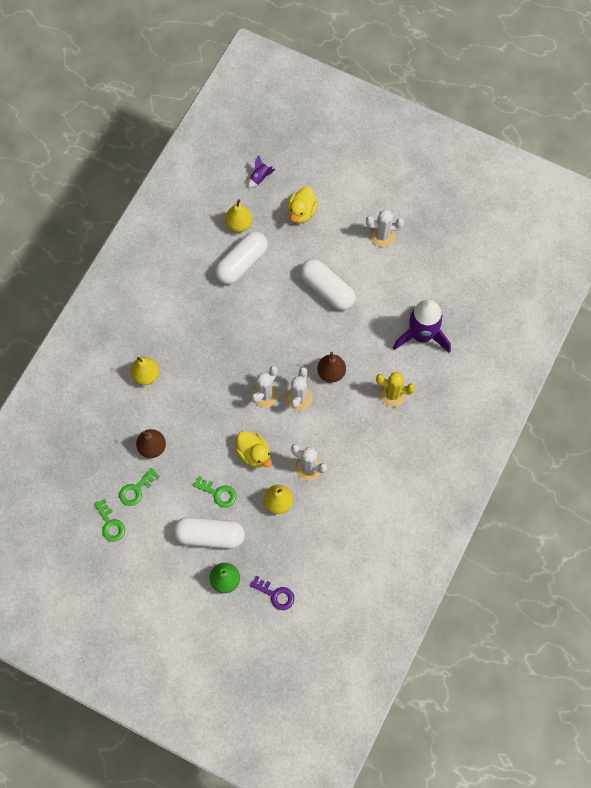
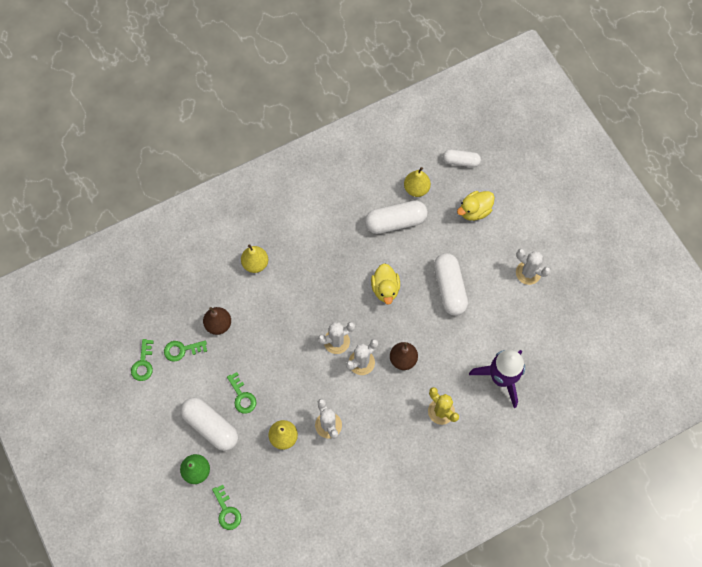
camera: 35 degrees right, 0 degrees up
yellow duck [236,431,272,468] -> yellow duck moved to [371,263,400,305]
purple rocket [248,155,275,188] -> white capsule [443,149,481,167]
purple key [250,576,294,610] -> green key [212,485,241,530]

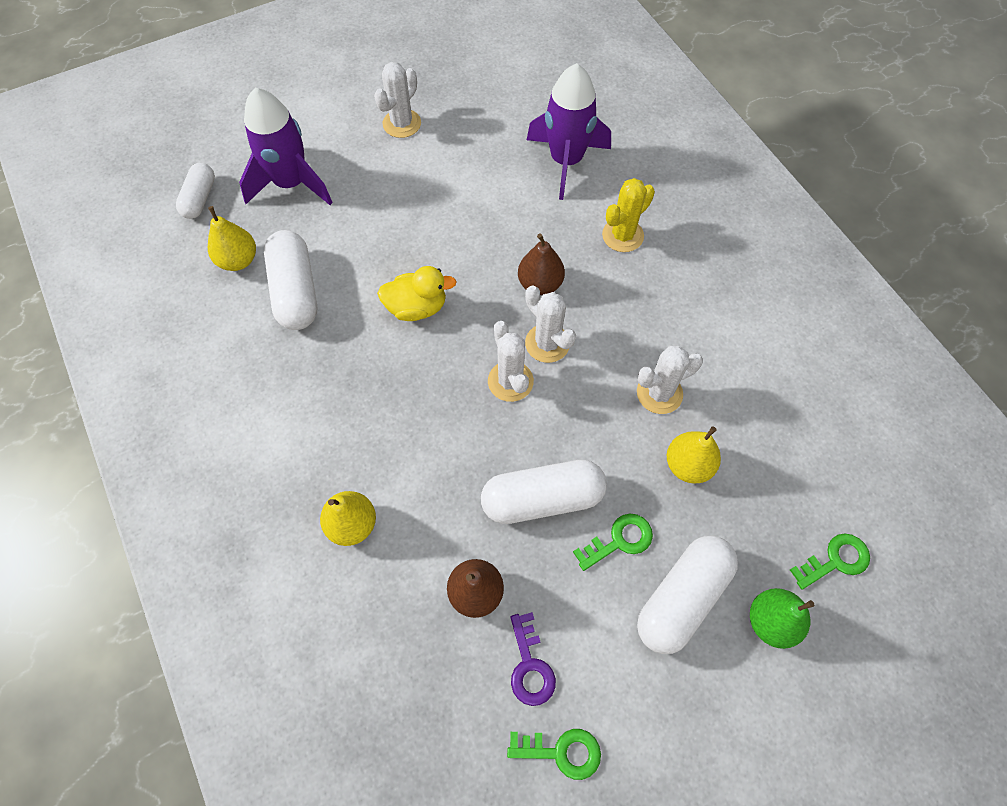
camera: 90 degrees left, 5 degrees down
green key [164,340,207,362] -> purple key [510,612,556,706]
white capsule [434,253,468,316] -> white capsule moved to [481,460,607,524]
yellow duck [457,191,495,221] -> purple rocket [239,87,333,205]

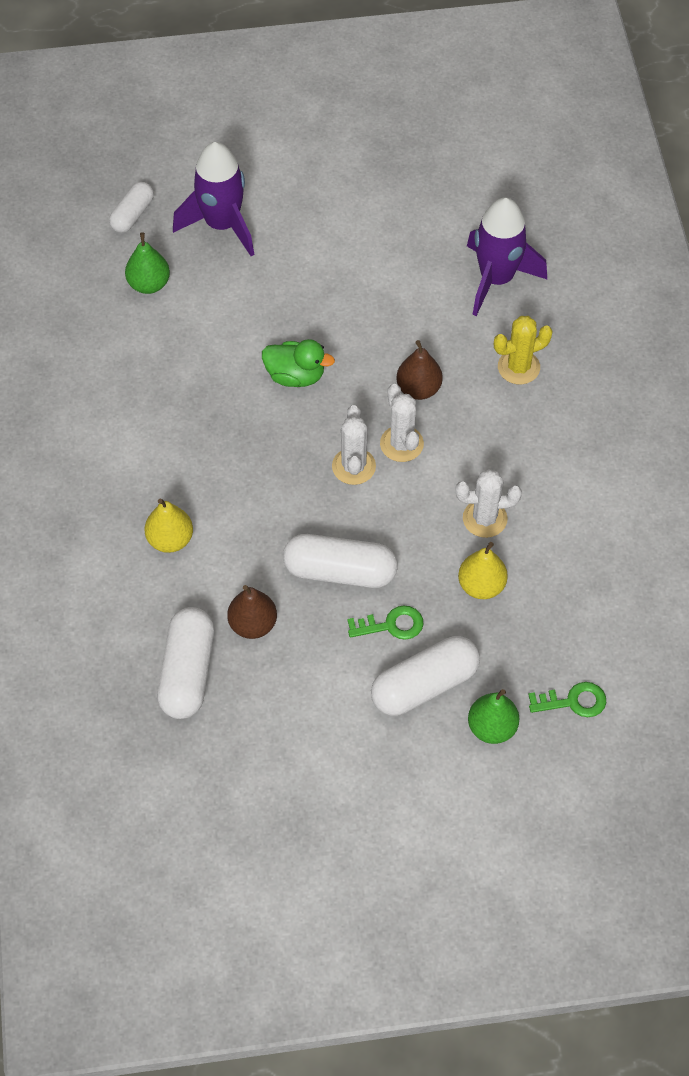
camera: 20 degrees right, 5 degrees down
yellow pear [208,206,256,271] -> green pear [125,232,170,294]
white capsule [264,230,317,330] -> white capsule moved to [157,607,214,719]
white cactus [374,62,421,138] -> none
yellow duck [377,266,456,321] -> green duck [262,339,335,387]
green key [507,729,601,780] -> none
purple key [510,612,556,706] -> none

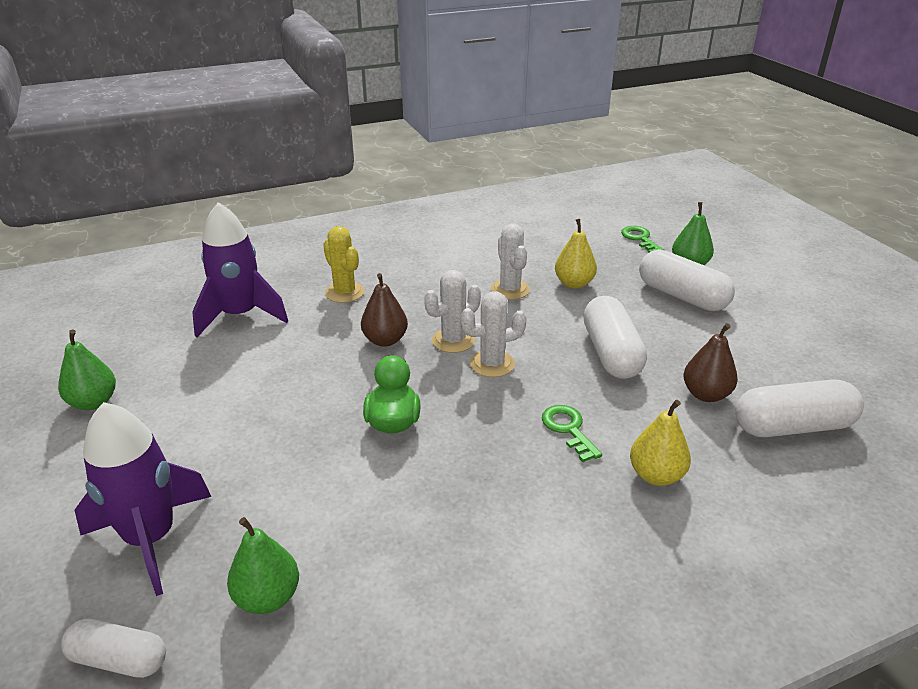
camera: 105 degrees left, 25 degrees down
green key [348,605,424,640] -> green key moved to [542,405,602,462]
none -> green pear [58,330,116,410]

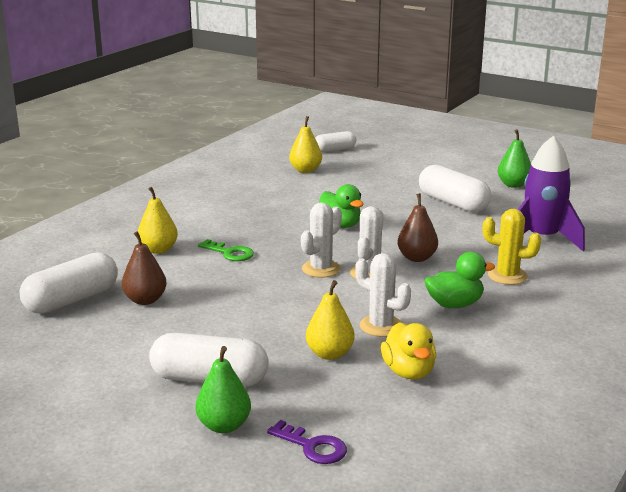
camera: 145 degrees right, 10 degrees down
purple rocket [74,402,211,596] -> none
green pear [227,517,299,614] -> yellow pear [289,116,322,173]
white capsule [583,296,647,379] -> white capsule moved to [419,165,491,212]
green key [621,226,664,253] -> purple key [267,420,347,464]
none -> yellow duck [381,322,436,379]
none -> green duck [425,252,495,308]

